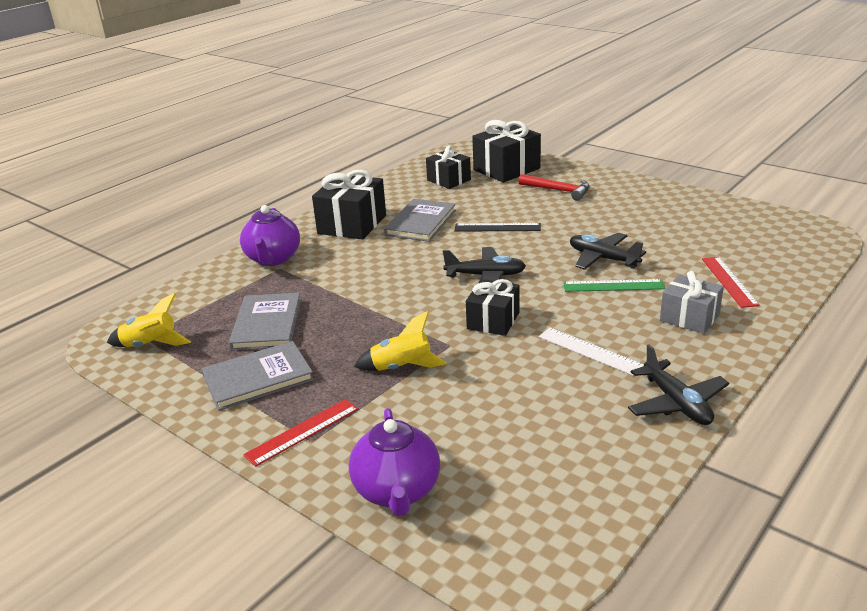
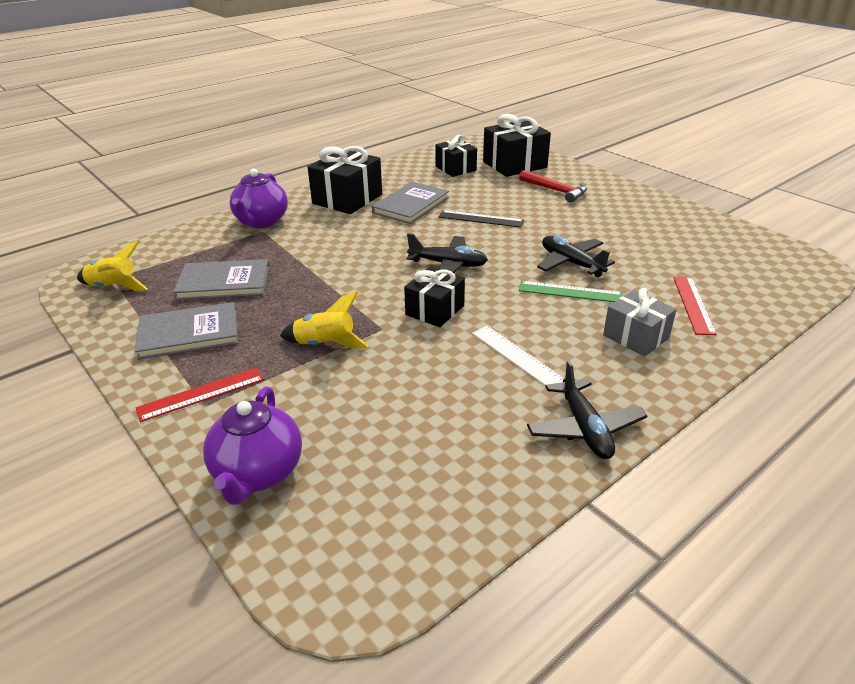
camera: 10 degrees right, 5 degrees up
grey book [229,293,301,351] -> grey book turned 75 degrees clockwise [173,259,269,300]

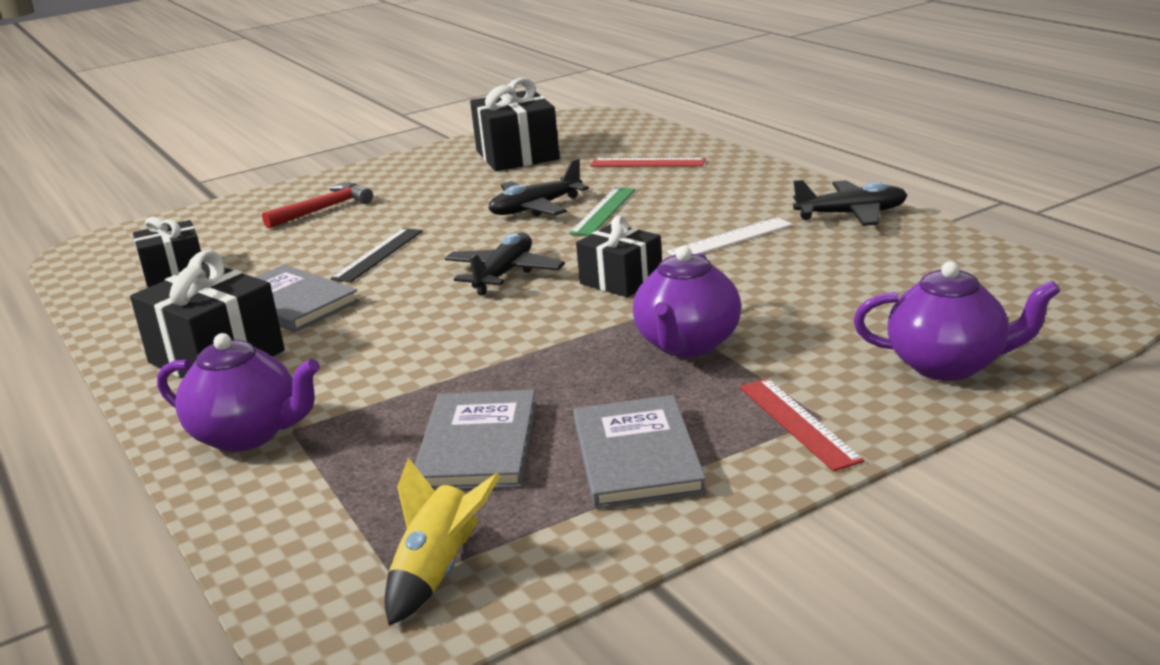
camera: 80 degrees left, 10 degrees down
yellow rocket [280,291,369,349] -> purple teapot [633,246,741,357]
black gift [483,114,551,177] -> black gift moved to [470,78,560,171]
grey gift [603,288,677,356] -> none

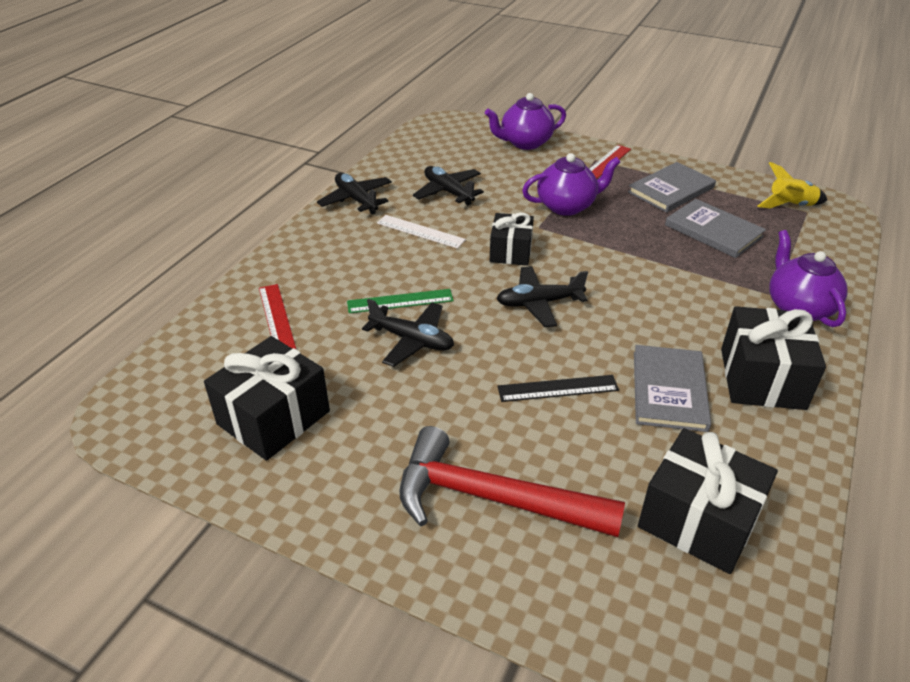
camera: 125 degrees left, 15 degrees up
black gift [133,217,204,287] -> black gift [638,428,778,574], size x1.55
red hammer [262,183,373,229] -> red hammer [399,426,625,537], size x1.75
grey book [415,390,537,491] -> grey book turned 75 degrees clockwise [665,199,766,258]
purple teapot [853,261,1060,381] -> purple teapot turned 90 degrees counterclockwise [485,93,566,150]
none -> black plane [413,166,484,206]

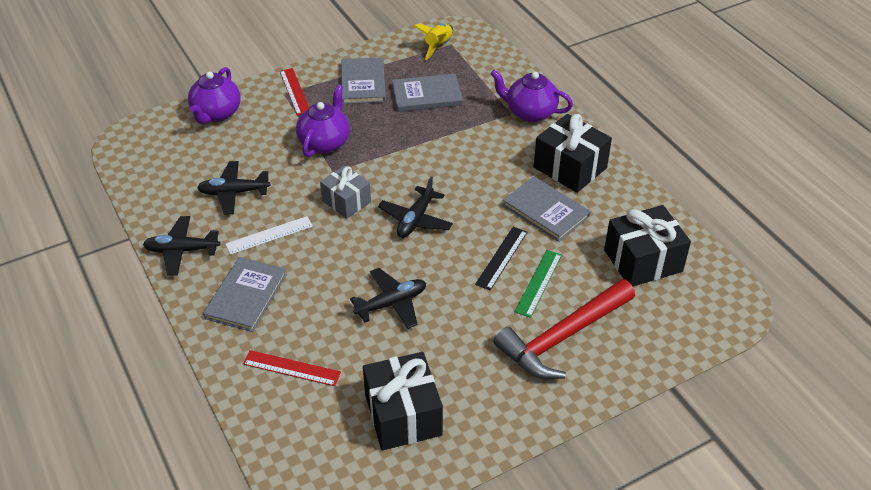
camera: 55 degrees left, 5 degrees up
green ruler [347,289,454,313] -> green ruler moved to [514,250,562,318]
black gift [490,212,534,266] -> grey gift [320,165,371,219]
none -> grey book [203,257,287,332]

